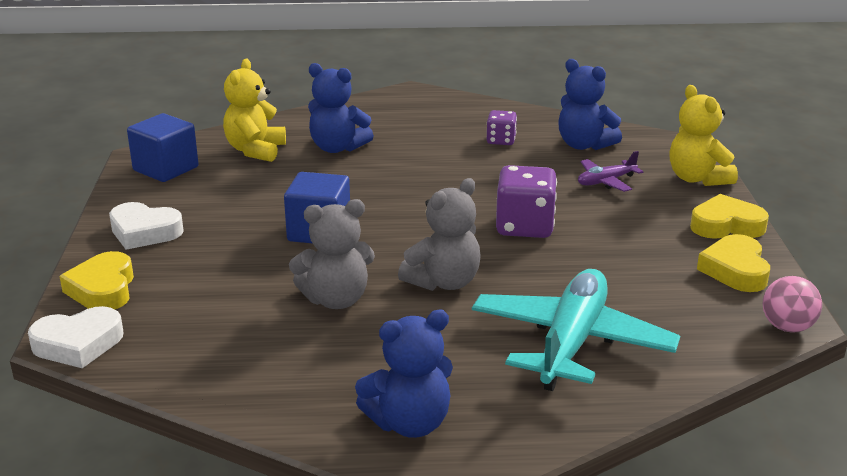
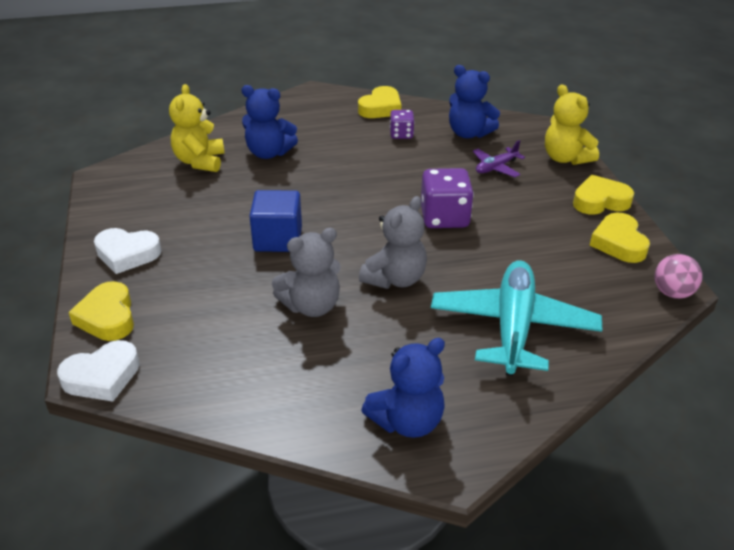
camera: 10 degrees left, 10 degrees up
blue cube [127,113,199,182] -> none
none -> yellow heart [358,86,401,118]

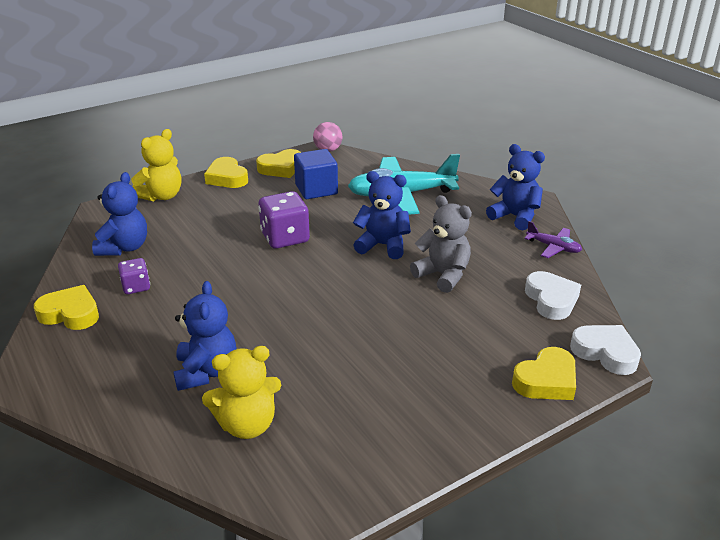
camera: 110 degrees left, 5 degrees down
white heart [94,228,162,274] -> white heart moved to [525,271,581,320]
blue cube [250,190,302,252] -> blue cube moved to [294,149,338,199]
grey teddy bear [359,196,427,289] -> blue teddy bear [353,171,411,259]
purple plane [473,140,525,177] -> purple plane moved to [524,221,582,258]

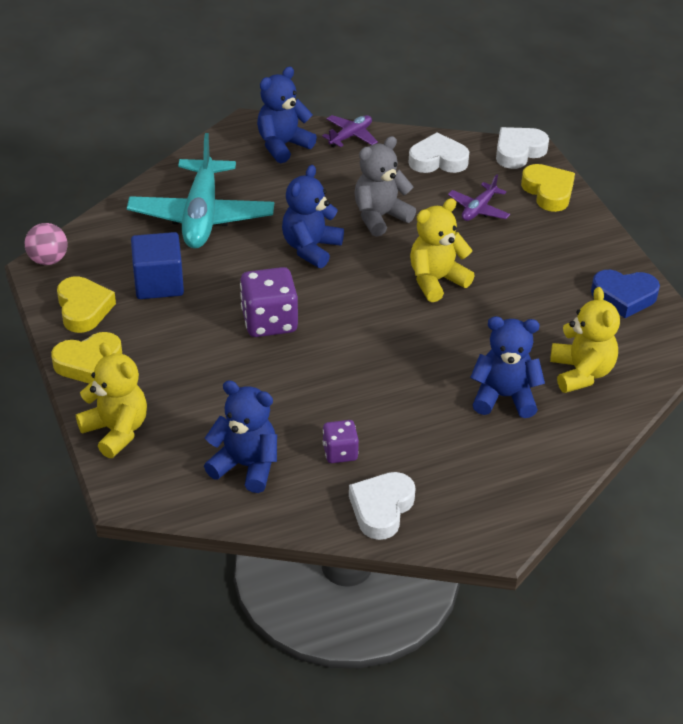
camera: 80 degrees left, 10 degrees up
yellow heart [34,285,99,330] -> white heart [349,472,416,540]
none -> yellow teddy bear [410,198,475,302]
none -> purple plane [448,174,510,221]
none -> blue heart [591,270,660,318]

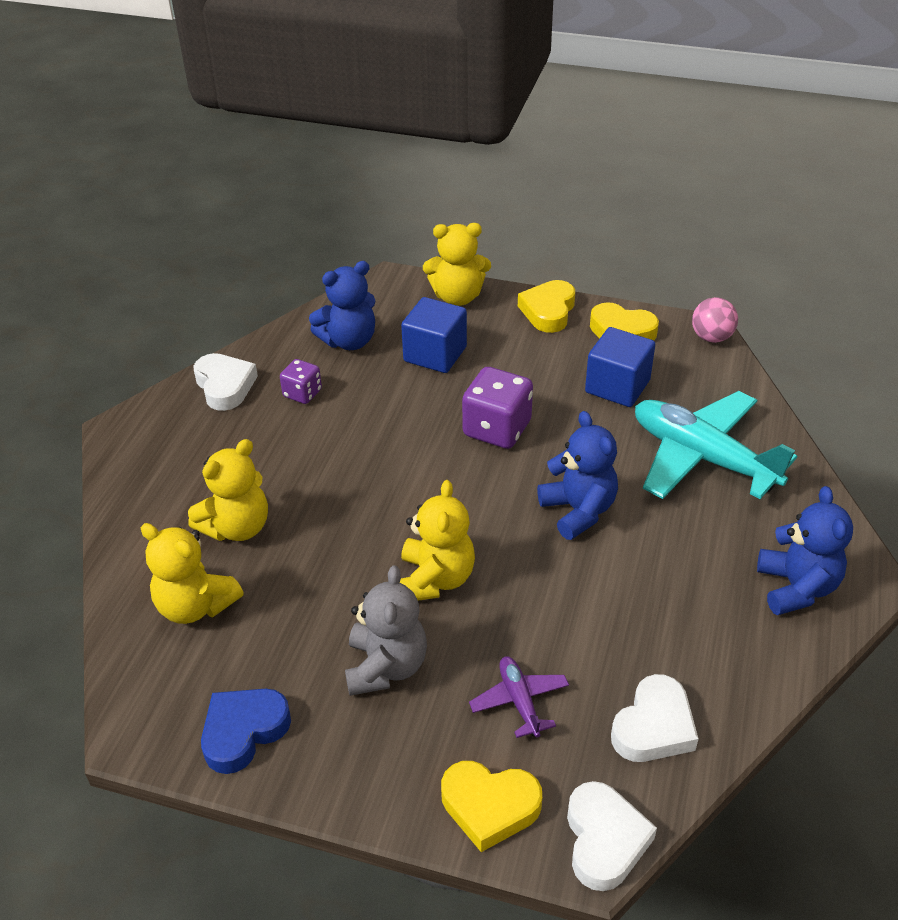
camera: 130 degrees right, 0 degrees up
purple plane [322,115,378,147] -> none
grey teddy bear [354,136,416,237] -> grey teddy bear moved to [345,565,427,696]
blue teddy bear [470,316,545,418] -> yellow teddy bear [188,439,268,541]
none -> blue cube [401,297,467,373]

